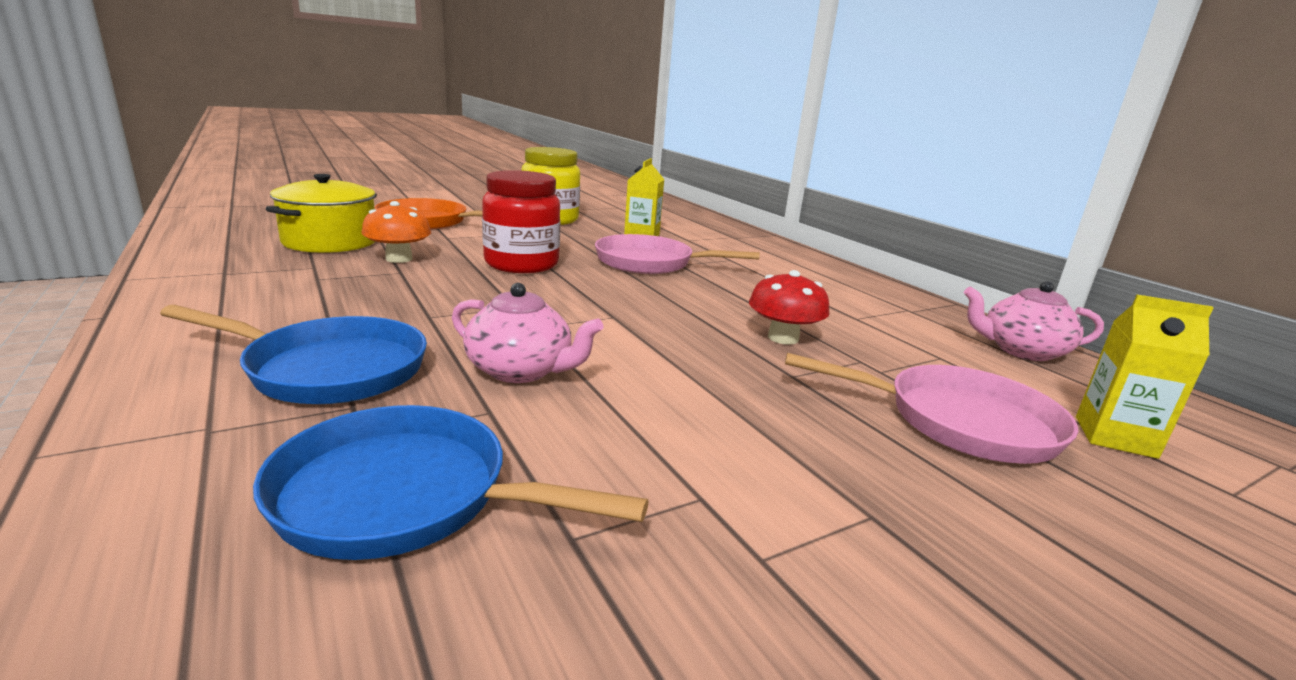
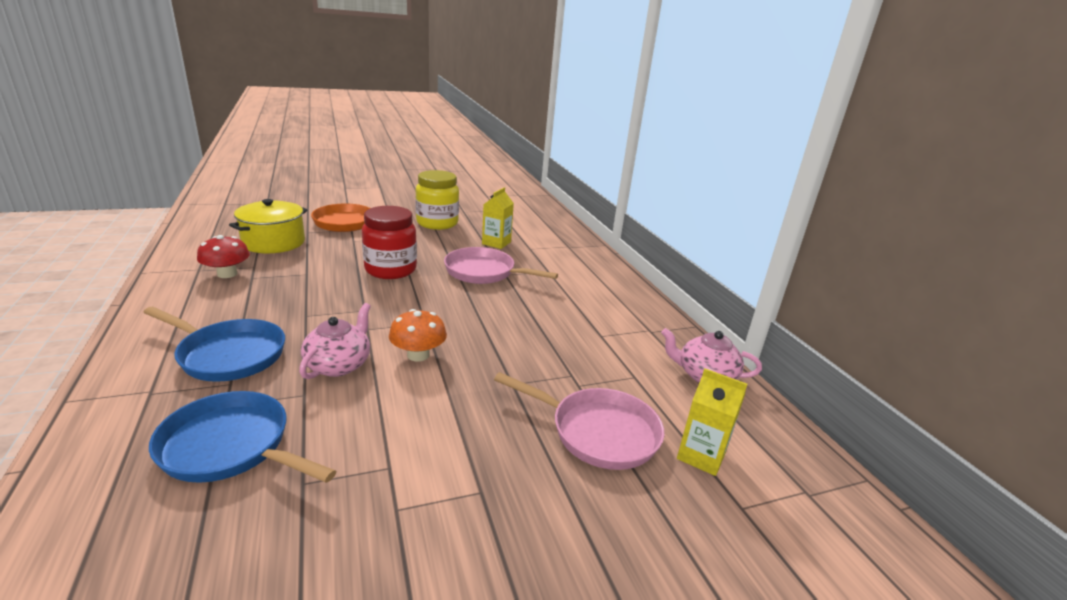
camera: 10 degrees right, 5 degrees up
orange mushroom [361,201,431,263] -> orange mushroom moved to [389,309,447,362]
pink teapot [452,283,603,383] -> pink teapot turned 105 degrees counterclockwise [299,303,371,379]
red mushroom [749,270,830,345] -> red mushroom moved to [197,235,250,278]

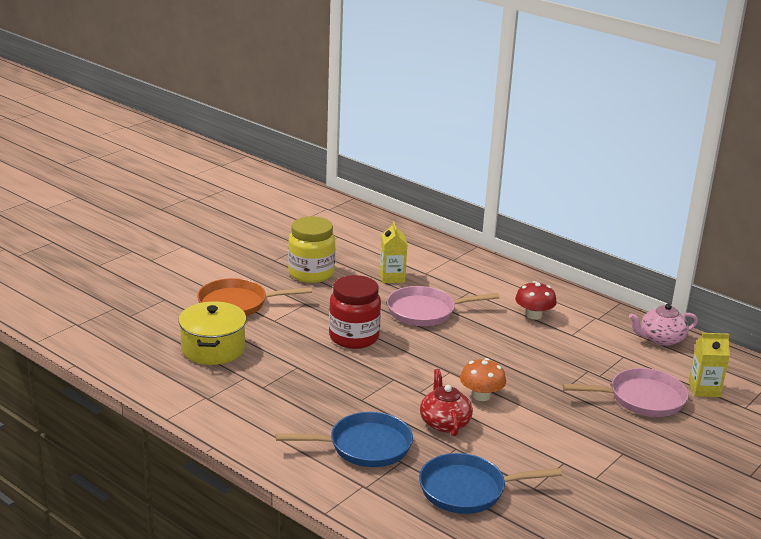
camera: 30 degrees left, 0 degrees up
red mushroom [197,235,250,278] -> red mushroom moved to [515,281,557,320]
pink teapot [299,303,371,379] -> red teapot [420,369,473,436]

